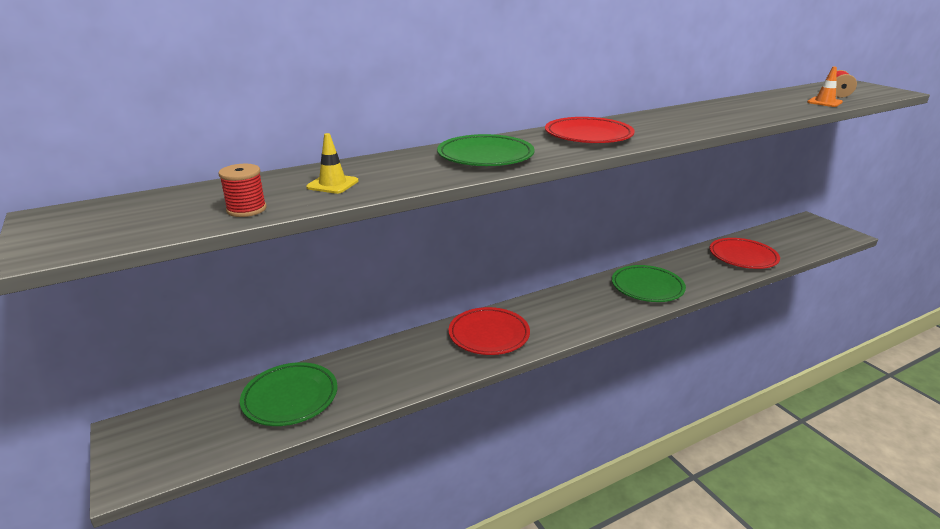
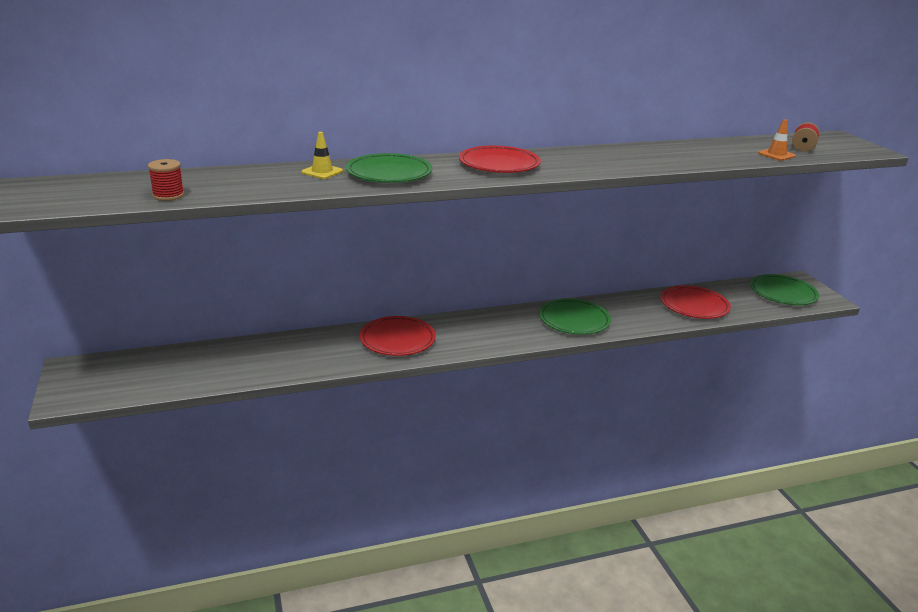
camera: 10 degrees right, 0 degrees up
green plate [240,362,337,426] -> green plate moved to [750,274,819,305]
yellow traffic cone [306,133,358,194] -> yellow traffic cone moved to [301,132,343,179]

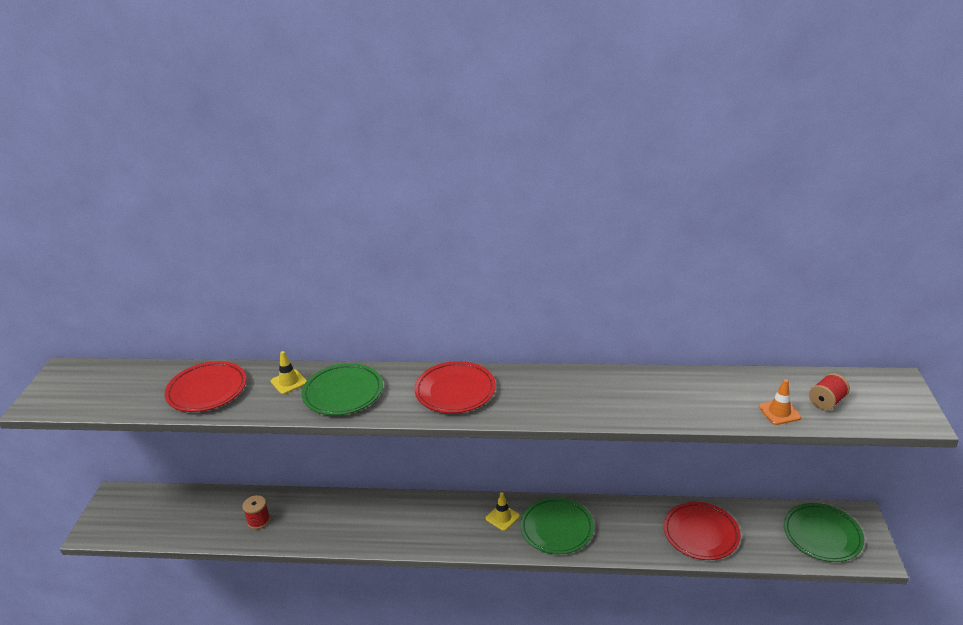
camera: 25 degrees right, 5 degrees up
red spool [148,159,185,201] -> red spool moved to [242,495,270,529]
red plate [359,316,436,356] -> red plate moved to [165,361,247,412]
none -> yellow traffic cone [486,492,520,531]

